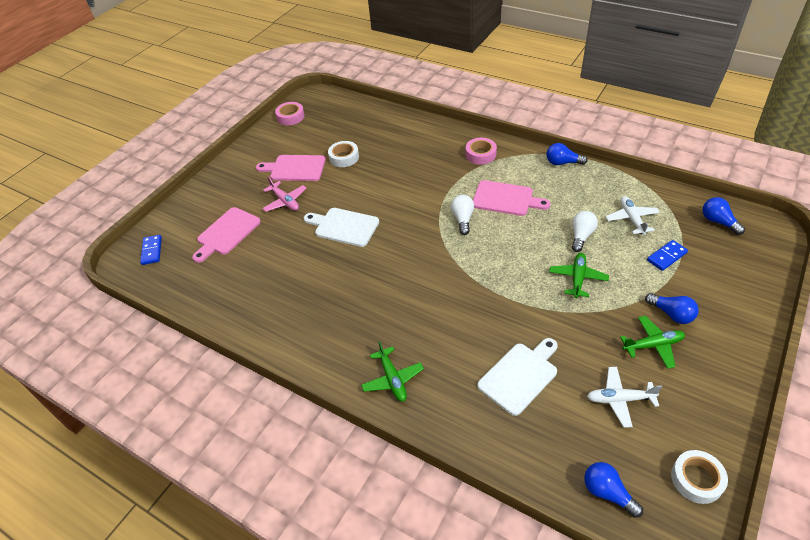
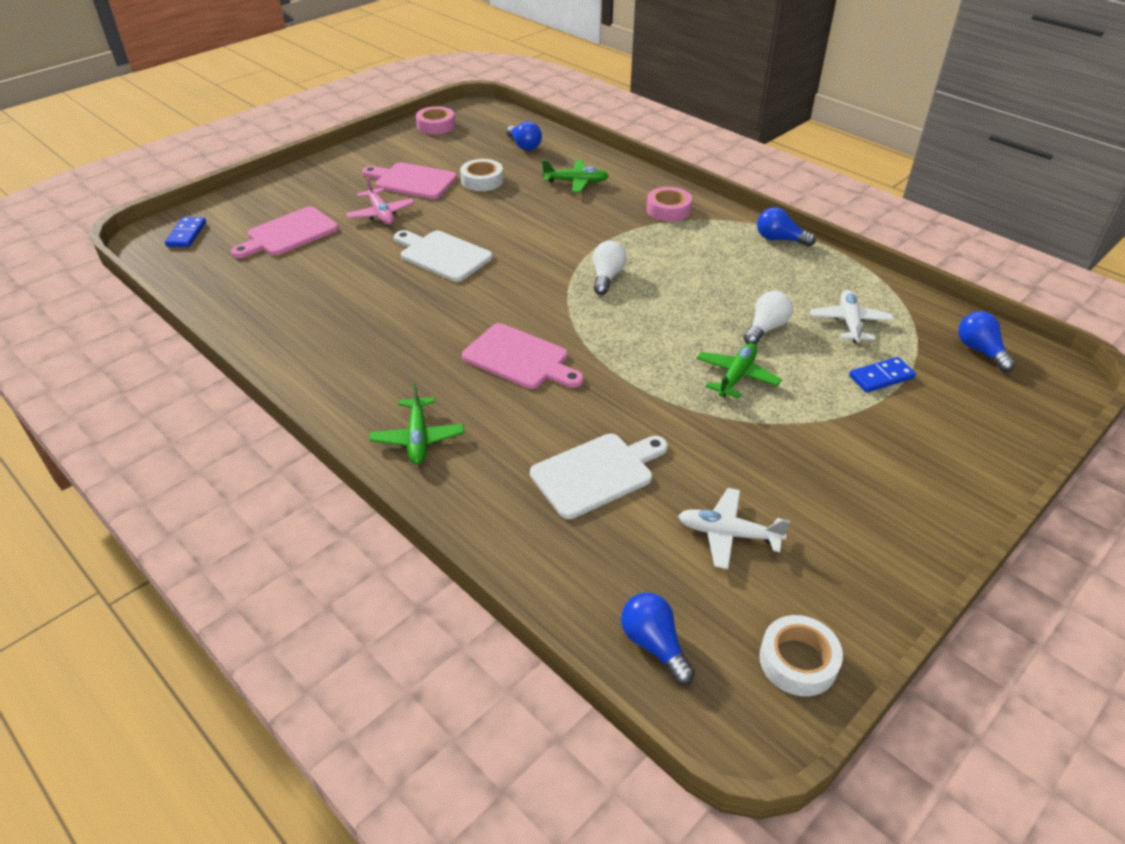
camera: 10 degrees right, 5 degrees down
pink cutting board [473,180,550,216] -> pink cutting board moved to [462,323,584,389]
green plane [620,316,685,369] -> green plane moved to [542,160,609,193]
blue light bulb [645,293,698,324] -> blue light bulb moved to [506,121,542,151]

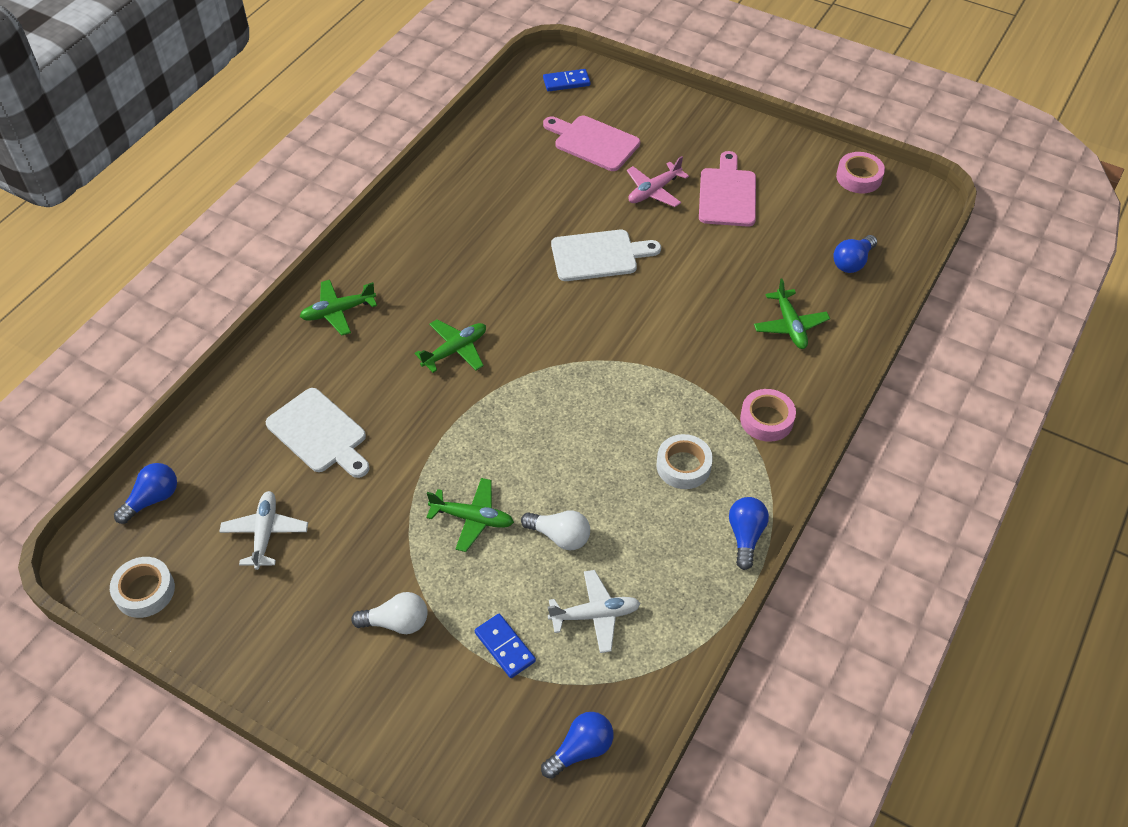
camera: 75 degrees right, 10 degrees up
white cutting board [394,230,493,282] -> white cutting board turned 60 degrees clockwise [551,230,661,281]
white tape [460,159,503,191] -> white tape moved to [656,434,713,489]
pink cutting board [462,323,584,389] -> green plane [414,319,486,373]
white light bulb [593,241,627,295] -> white light bulb moved to [351,592,428,634]

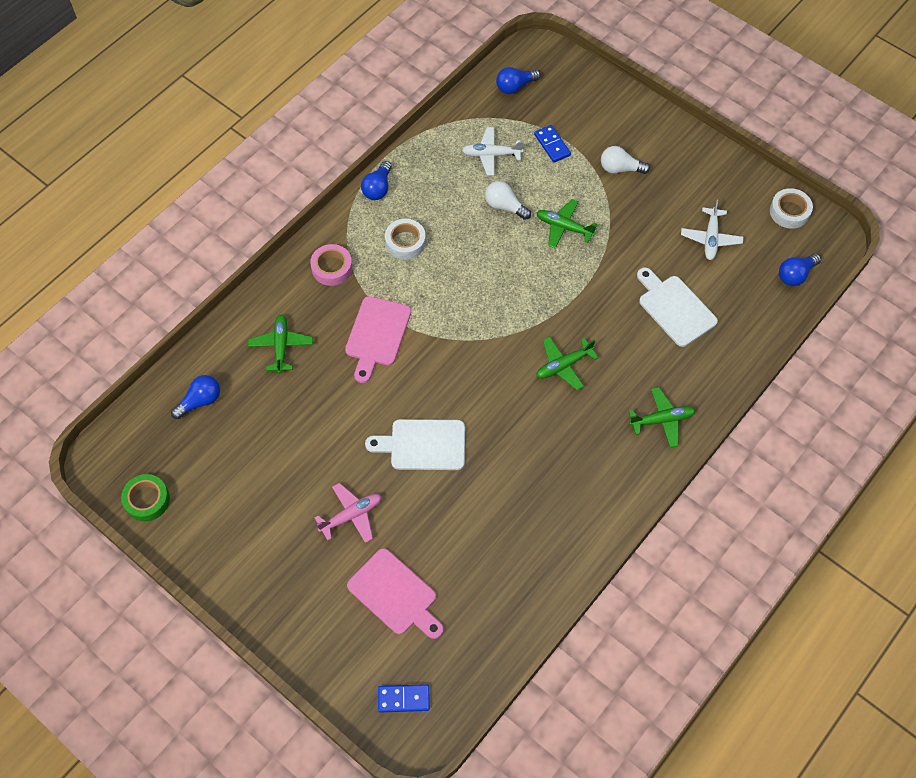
camera: 170 degrees left, 10 degrees up
pink cutting board [699,151,756,227] -> pink cutting board moved to [345,296,411,383]
pink tape [836,152,885,193] -> green tape [121,474,170,521]

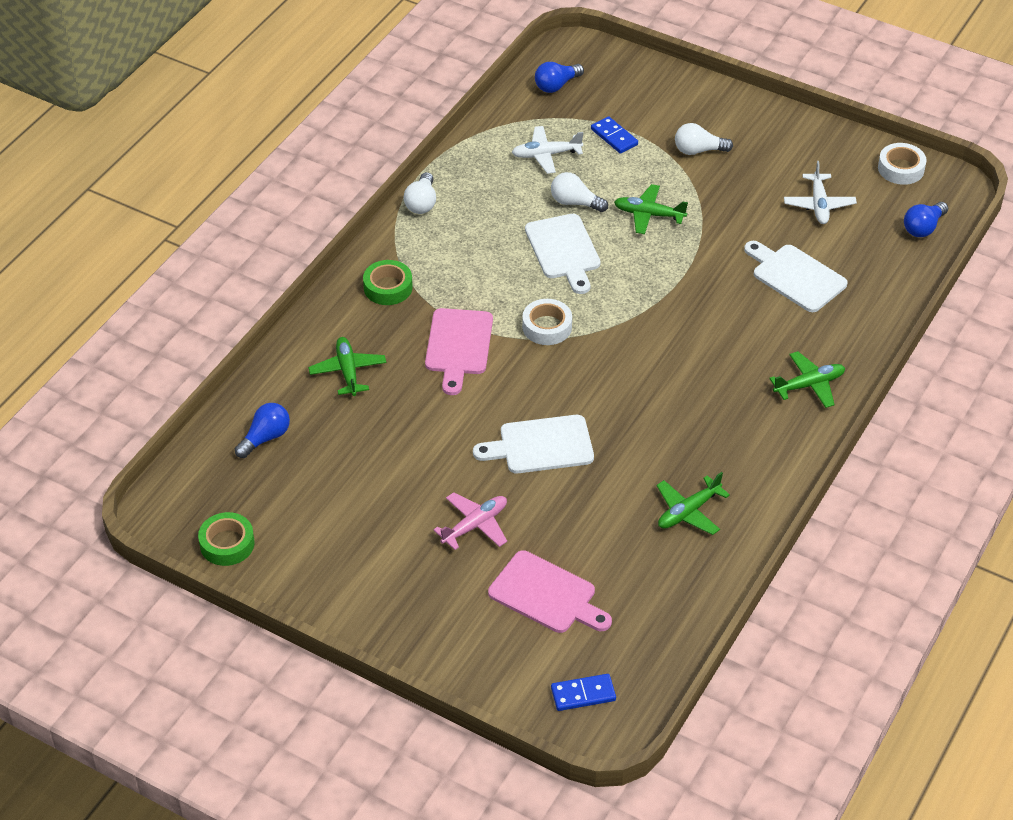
camera: 10 degrees left, 15 degrees down
pink tape [310,244,353,286] -> green tape [363,260,413,305]
blue light bulb [361,161,392,200] -> white light bulb [404,172,436,214]
white tape [385,219,426,260] -> white tape moved to [522,299,572,345]
green plane [536,336,598,390] -> green plane moved to [656,472,730,535]
none -> white cutting board [525,214,600,294]

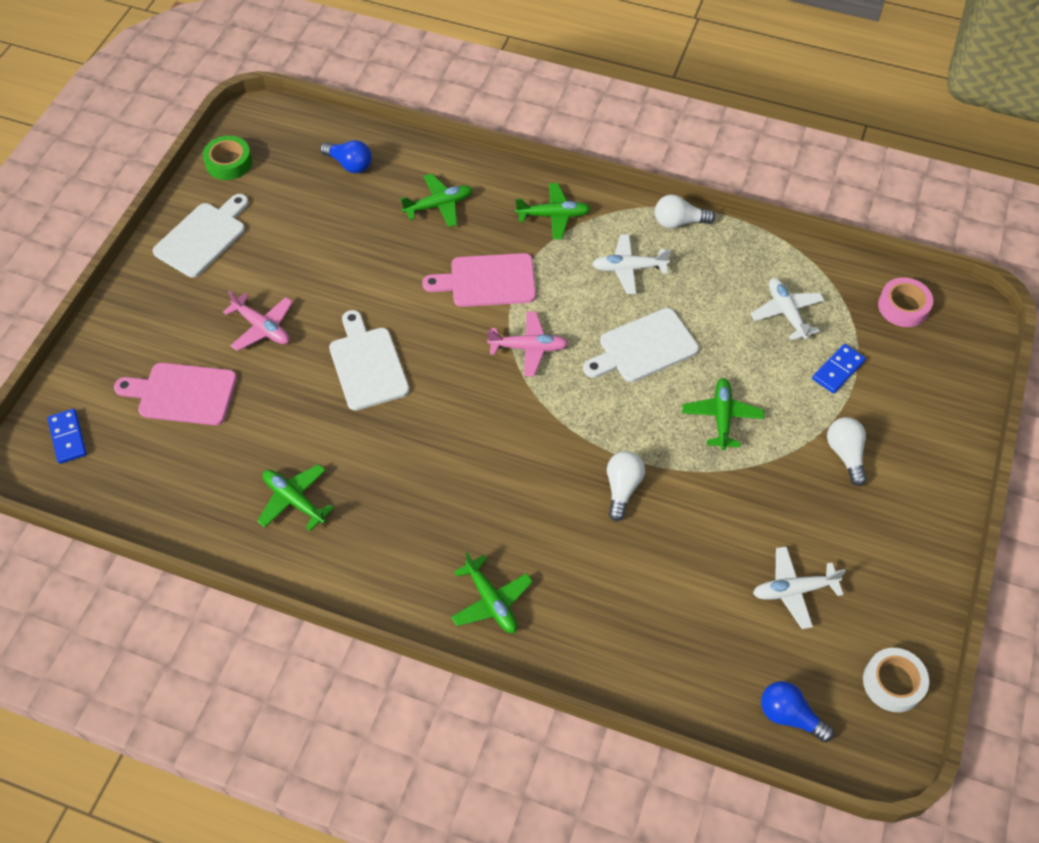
camera: 80 degrees right, 10 degrees up
green tape [363,260,413,305] -> green plane [515,183,591,239]
pink cutting board [488,550,612,633] -> pink cutting board turned 75 degrees clockwise [114,363,237,425]
white tape [522,299,572,345] -> pink plane [487,311,569,377]
blue light bulb [535,62,584,93] -> pink tape [878,277,933,327]
white light bulb [551,172,608,212] -> white light bulb moved to [607,451,645,522]
white cutting board [744,241,848,312] -> white cutting board moved to [153,194,249,278]
none -> white plane [592,234,671,294]

